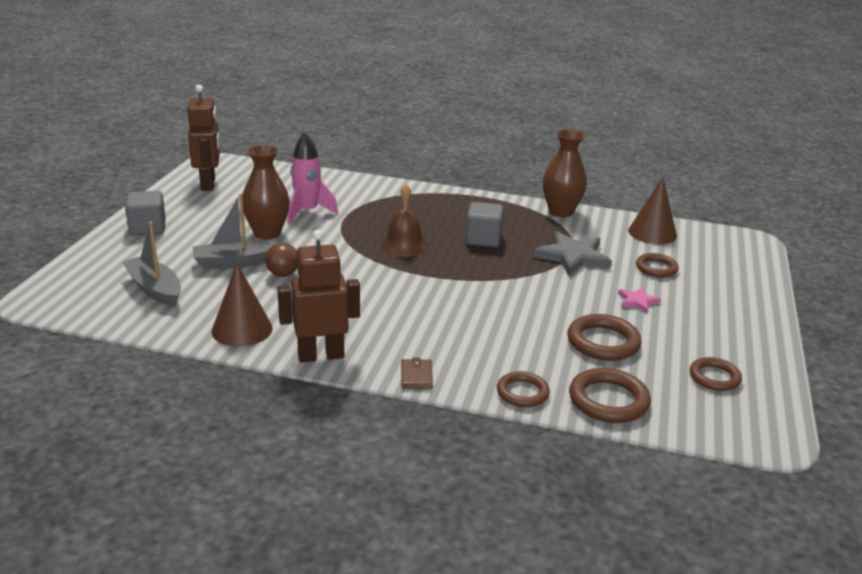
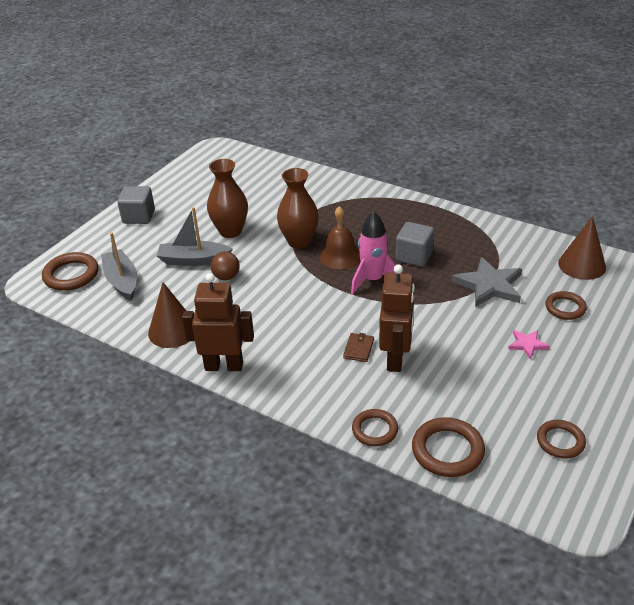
camera: 20 degrees right, 10 degrees up
brown robot [187,85,220,191] -> brown robot moved to [379,264,415,372]
pink rocket [288,132,338,224] -> pink rocket moved to [351,211,396,295]
brown wallet [401,357,433,389] -> brown wallet moved to [343,333,374,362]
brown vase [543,129,587,217] -> brown vase moved to [277,168,319,249]
brown ring [568,314,642,361] -> brown ring moved to [42,252,98,291]

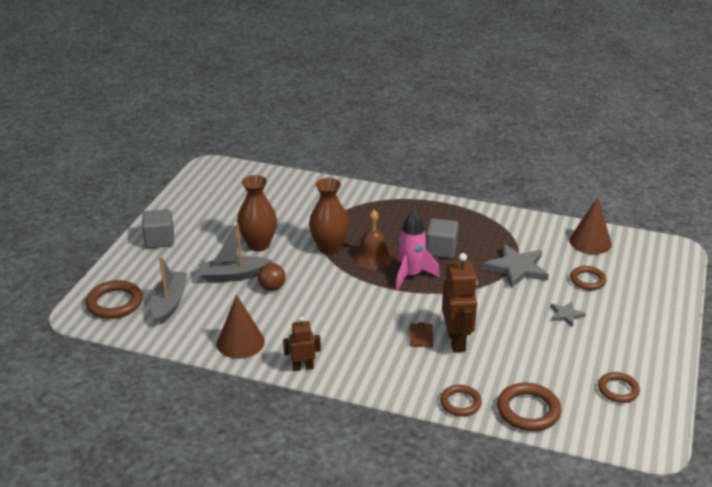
camera: 15 degrees left, 5 degrees down
grey boat [101,232,137,301] -> grey boat turned 45 degrees clockwise [151,256,187,325]
brown robot [182,273,254,371] -> brown robot [283,317,321,371], size x0.59
pink star [508,330,550,359] -> grey star [551,301,586,327]

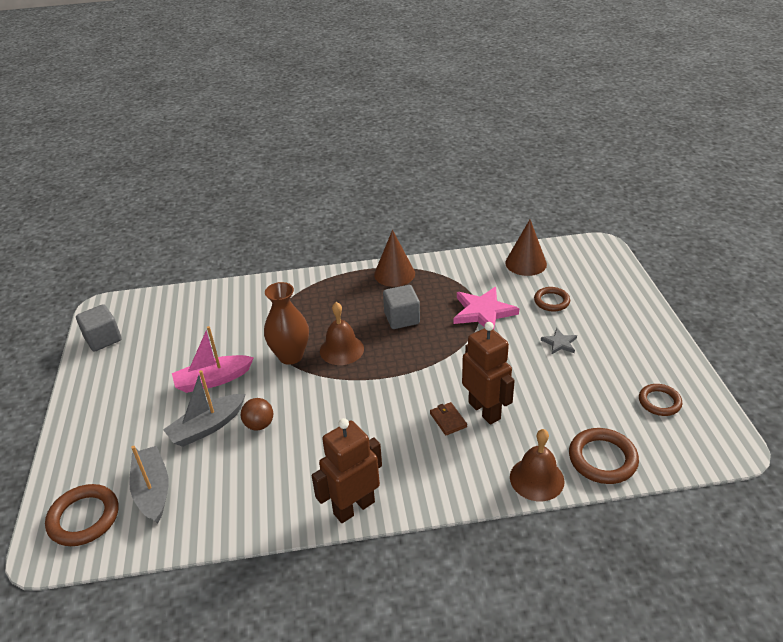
camera: 25 degrees left, 5 degrees up
grey cube [142,209,174,248] -> grey cube moved to [76,304,122,352]
brown cone [217,295,265,359] -> brown cone moved to [374,230,415,287]
brown vase [237,175,277,252] -> pink boat [172,326,254,393]
brown robot [283,317,321,371] -> brown robot [312,418,382,523], size x1.70
pink rocket [396,210,440,290] -> none
brown ring [440,385,482,416] -> brown bell [510,429,565,501]
grey star [483,244,549,288] -> pink star [454,287,519,329]

